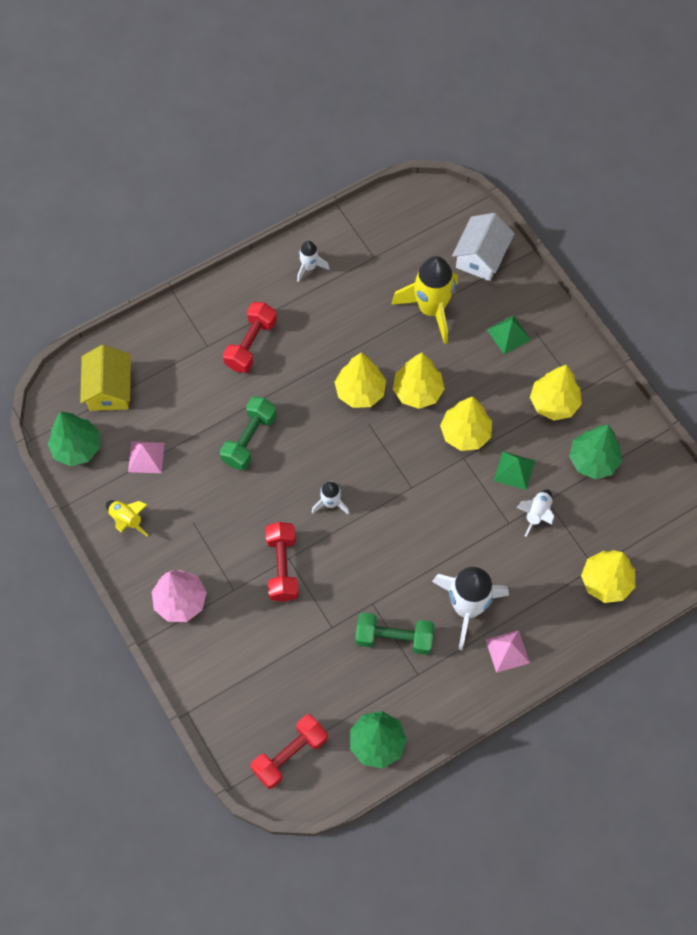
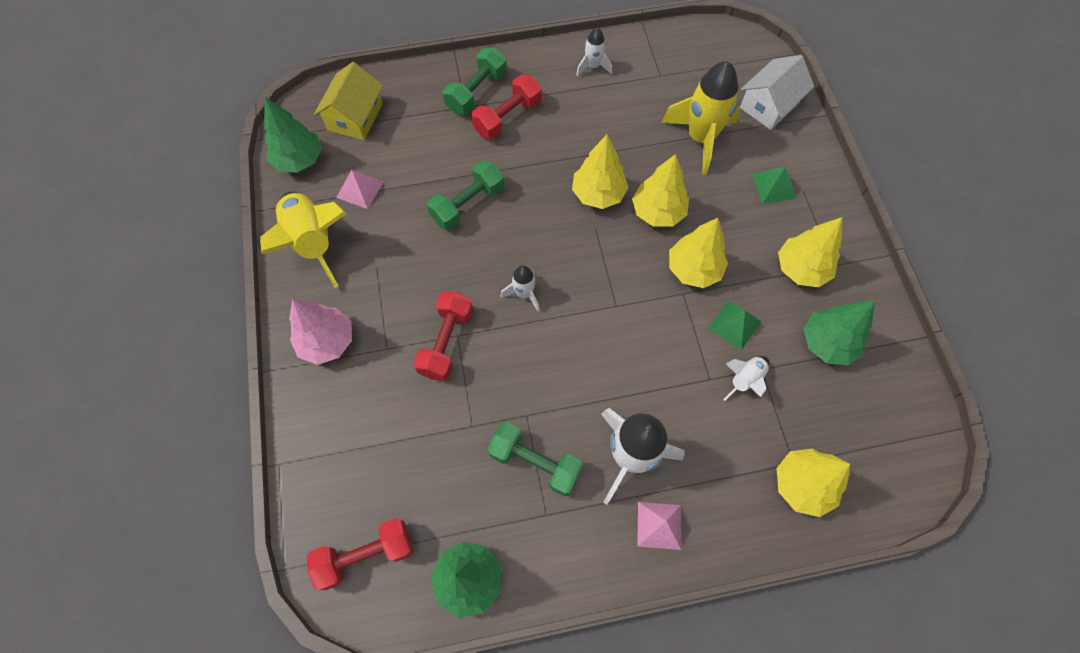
camera: 20 degrees right, 0 degrees up
yellow rocket [106,500,148,536] -> yellow rocket [260,192,347,288], size x2.00
none -> green dumbbell [443,48,507,115]

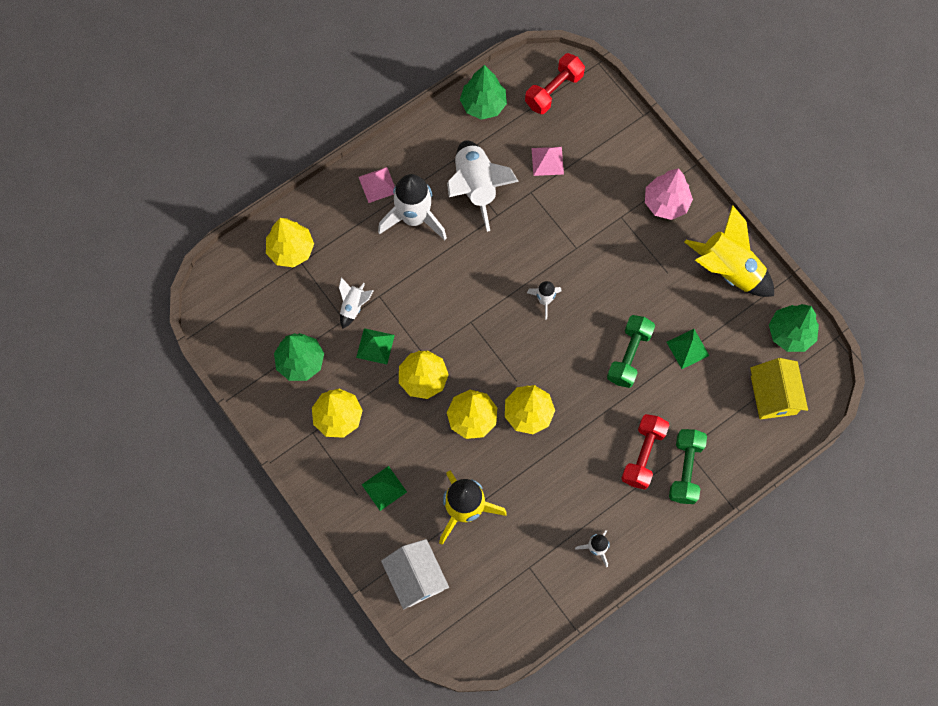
camera: 155 degrees right, 5 degrees up
pink pyramid [336,170,384,209] -> pink pyramid moved to [531,147,564,176]
red dumbbell [414,292,473,381] -> none
green dumbbell [487,422,583,496] -> white rocket [447,140,519,232]
white house [740,55,814,130] -> white house turned 45 degrees counterclockwise [381,539,449,610]
none -> green pyramid [667,329,709,369]

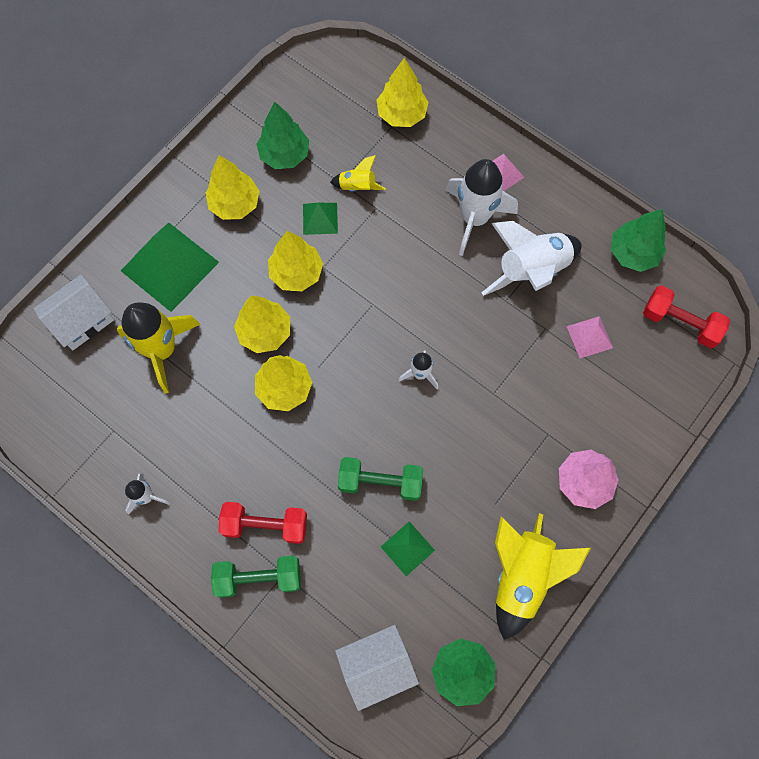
camera: 75 degrees right, 0 degrees up
white rocket [339,277,374,329] -> yellow rocket [330,155,386,191]
green pyramid [362,466,407,511] -> green pyramid [121,223,219,312], size x2.00
yellow house [750,358,808,419] -> white house [335,625,419,711]

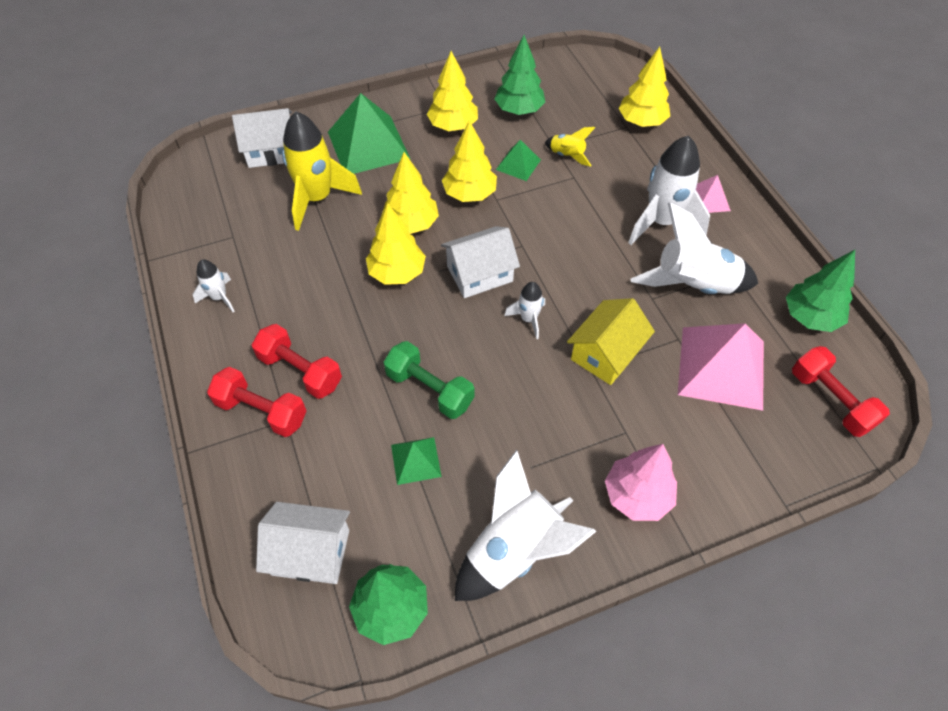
camera: 30 degrees right, 15 degrees down
green dumbbell [211,556,301,598] -> red dumbbell [207,367,307,437]
yellow rocket [495,513,591,640] -> white rocket [455,449,596,601]
pink pyramid [566,316,613,358] -> pink pyramid [678,323,764,411], size x2.00
none -> white house [441,226,520,298]
none -> yellow house [567,298,655,385]

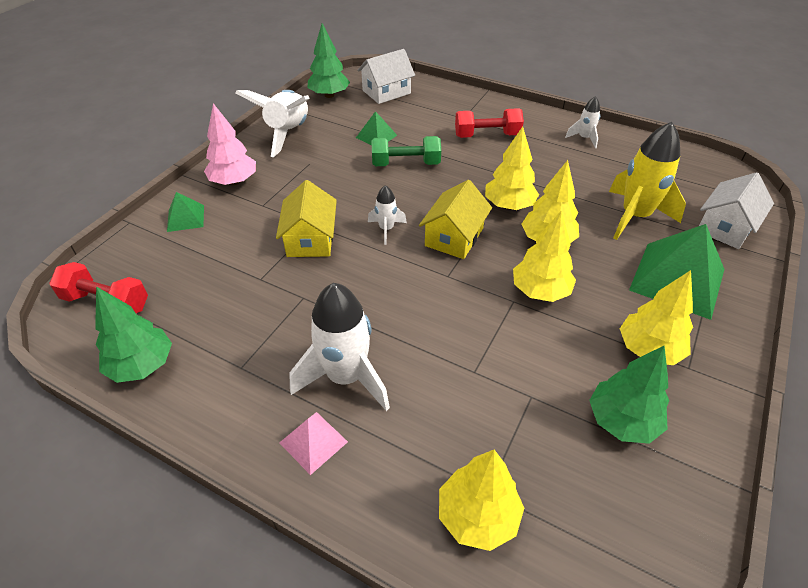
camera: 140 degrees right, 10 degrees down
red dumbbell [207,367,307,437] -> none
white house [441,226,520,298] -> yellow house [419,180,492,259]
green pyramid [496,140,541,181] -> green pyramid moved to [167,192,204,232]
yellow rocket [545,127,595,167] -> none
white rocket [631,203,758,294] -> none
pink pyramid [678,323,764,411] -> none

